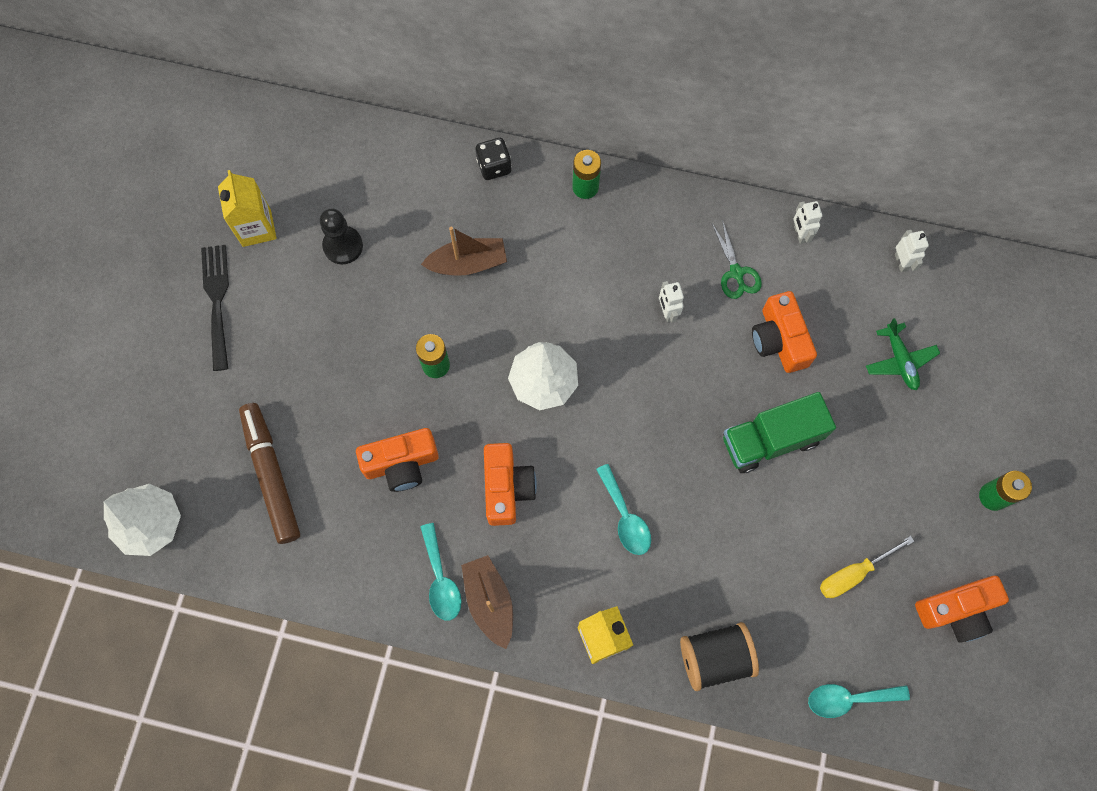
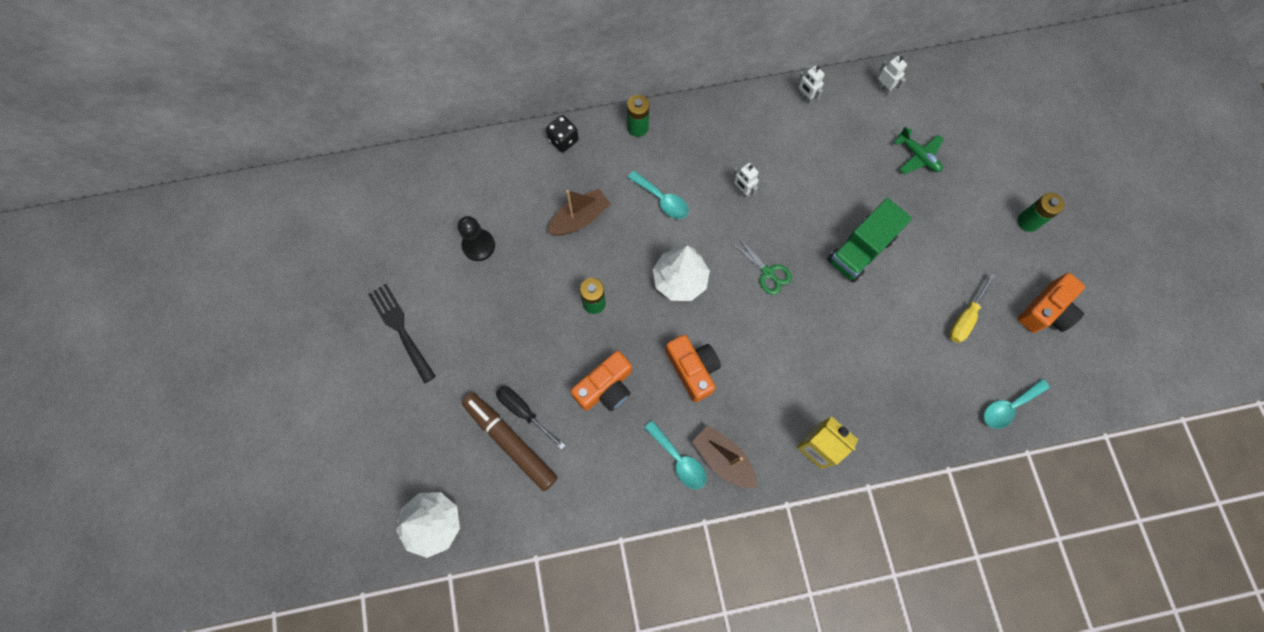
camera: 25 degrees left, 0 degrees up
yellow carton [218,170,277,247] -> none
turquoise spoon [596,464,651,555] -> turquoise spoon moved to [627,171,689,219]
black spool [680,622,759,691] -> none
green scissors [712,220,762,299] -> green scissors moved to [731,236,792,295]
orange camera [752,291,817,373] -> none
none -> black screwdriver [496,386,566,449]

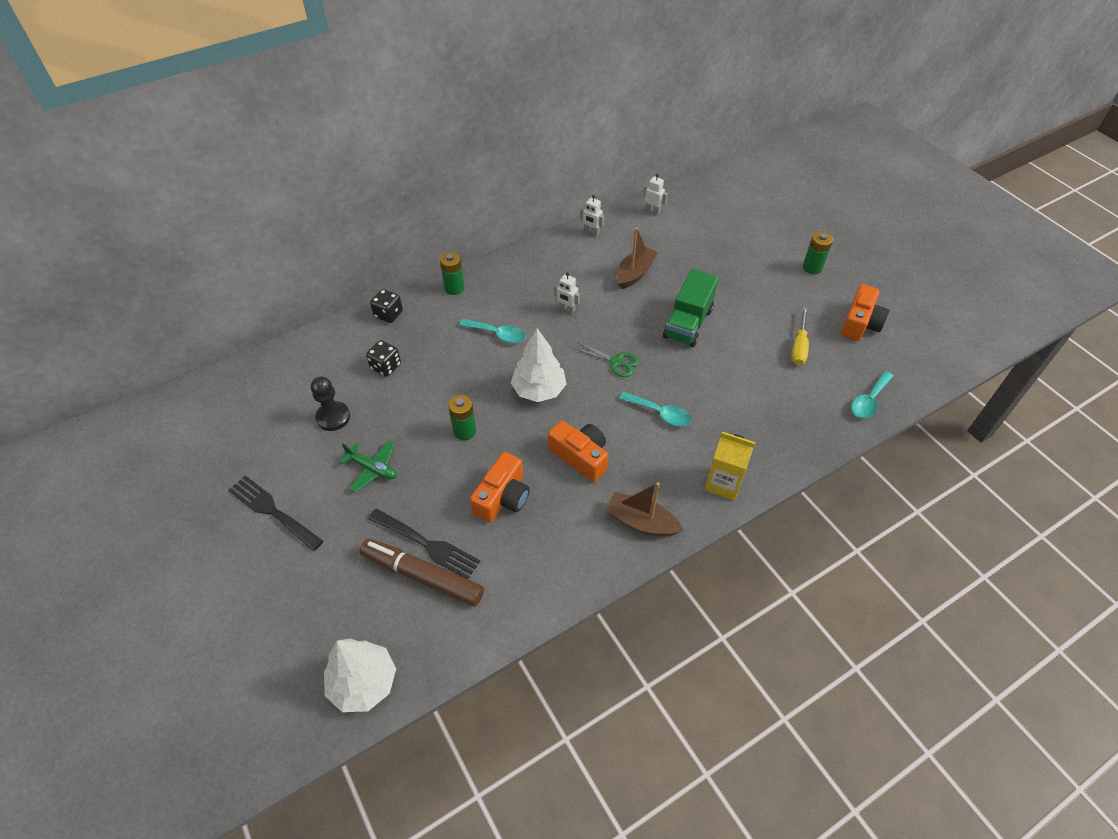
camera: 20 degrees left, 20 degrees down
black screwdriver [496,386,566,449] -> black fork [368,508,480,579]
brown boat [548,188,611,235] -> brown boat moved to [617,228,658,289]
turquoise spoon [644,420,707,489] -> turquoise spoon moved to [619,392,692,427]
green plane [894,127,944,174] -> green plane moved to [339,440,396,492]
none -> black dice [366,340,401,377]

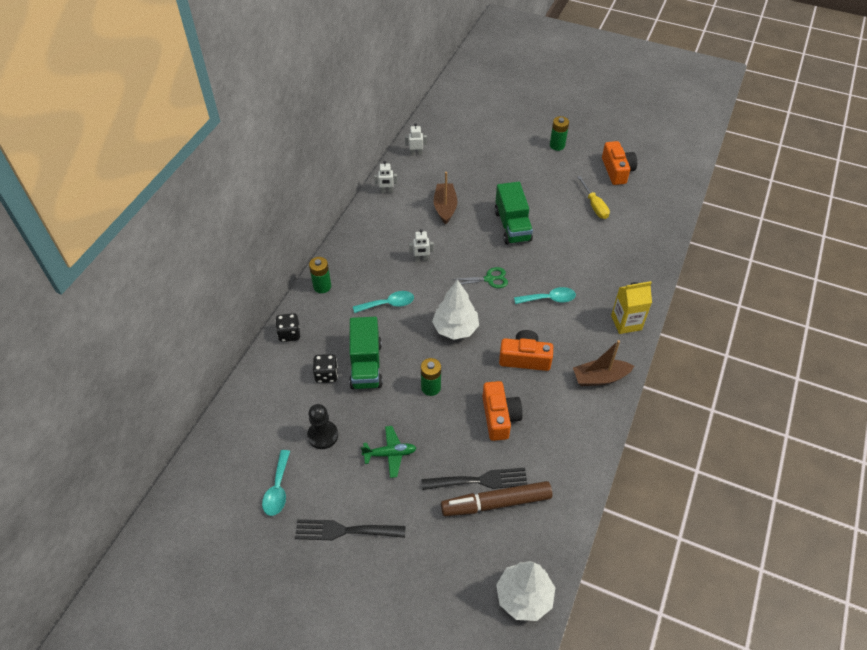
camera: 35 degrees left, 0 degrees up
turquoise spoon [851,371,894,418] -> turquoise spoon moved to [262,450,290,516]
none -> green truck [349,317,383,389]

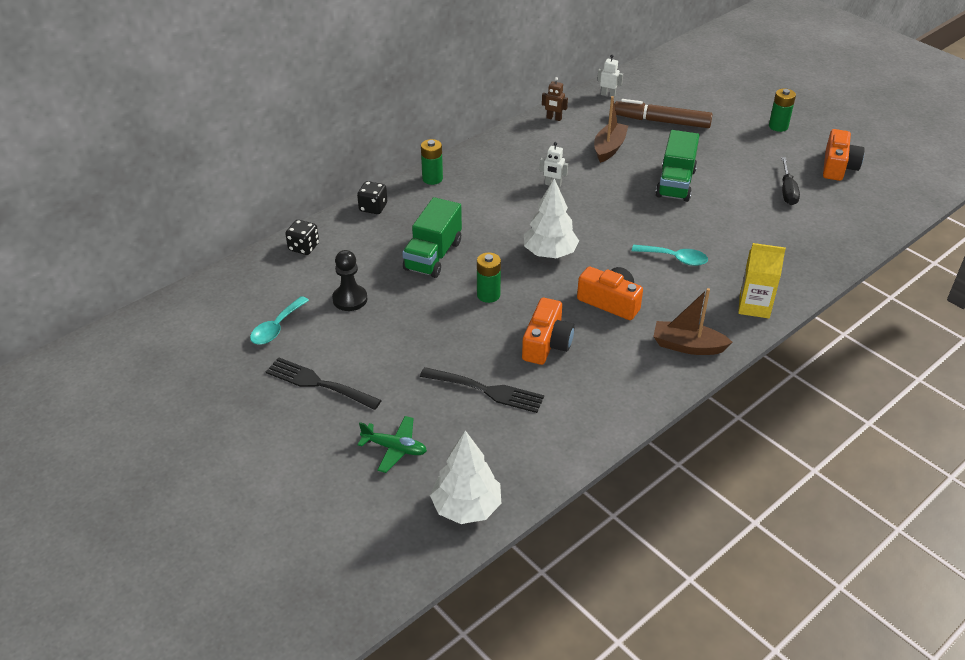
camera: 25 degrees right, 10 degrees down
black dice [313,354,338,383] -> black dice moved to [285,220,319,255]
turquoise spoon [353,291,414,313] -> none
green plane [361,426,416,478] -> green plane moved to [358,416,427,473]
white robot [374,161,397,193] -> brown robot [542,77,568,121]
brown marker [441,481,552,516] -> brown marker moved to [615,99,713,128]
green scissors [451,267,508,288] -> none
yellow screwdriver [577,176,610,219] -> black screwdriver [781,157,800,205]

